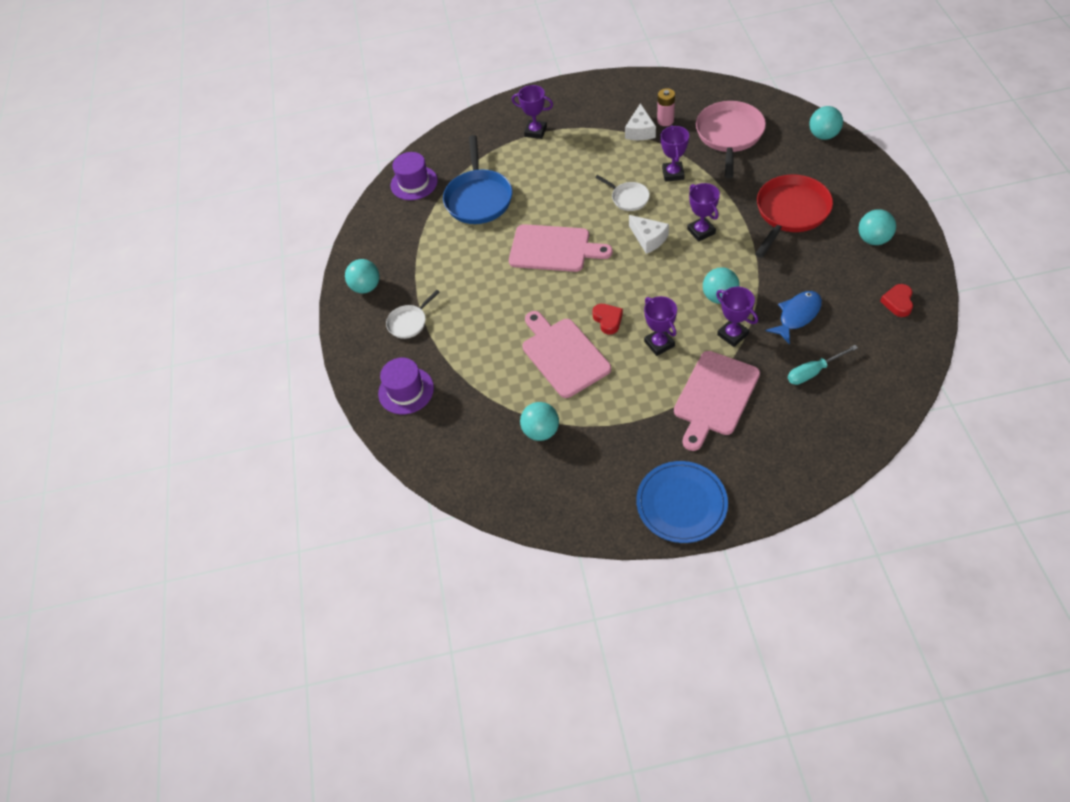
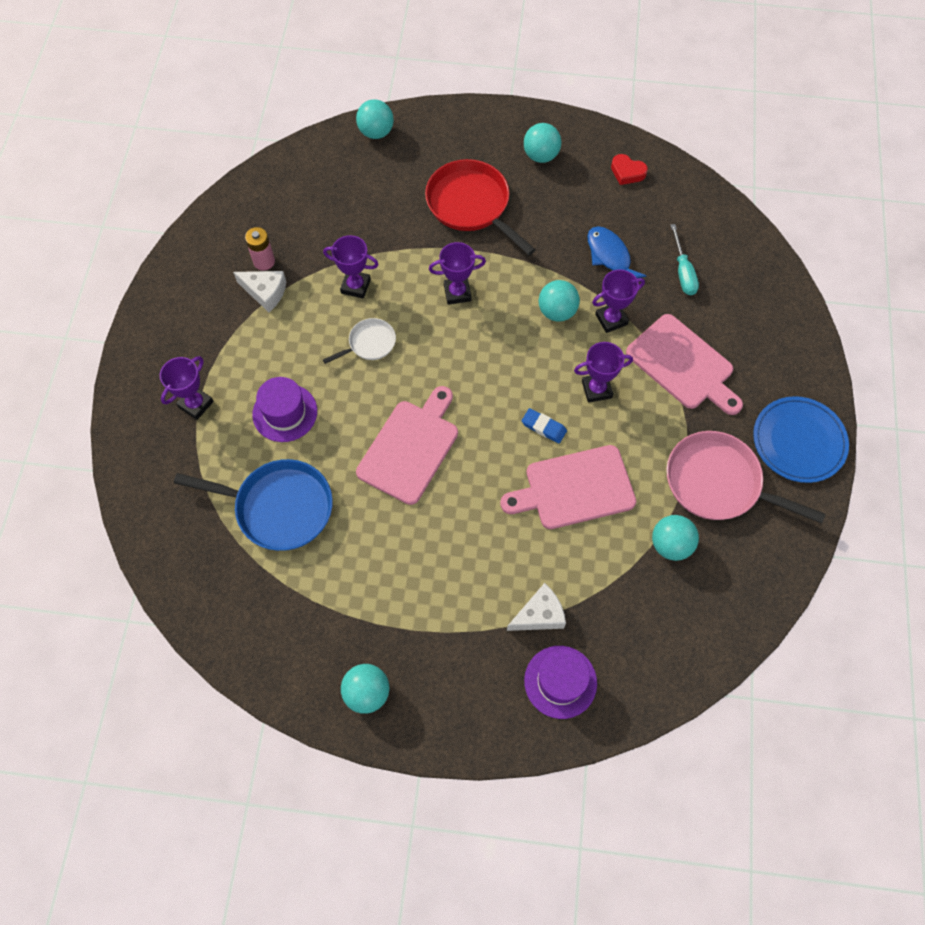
camera: 80 degrees left, 10 degrees up
white pan [386,290,440,339] -> none
purple hat [391,152,438,200] -> purple hat moved to [252,377,317,442]
red heart [592,304,623,335] -> blue eraser [522,408,567,443]
white cheese [629,215,669,254] -> white cheese moved to [507,583,566,631]
pink pan [696,101,766,179] -> pink pan moved to [666,431,826,524]

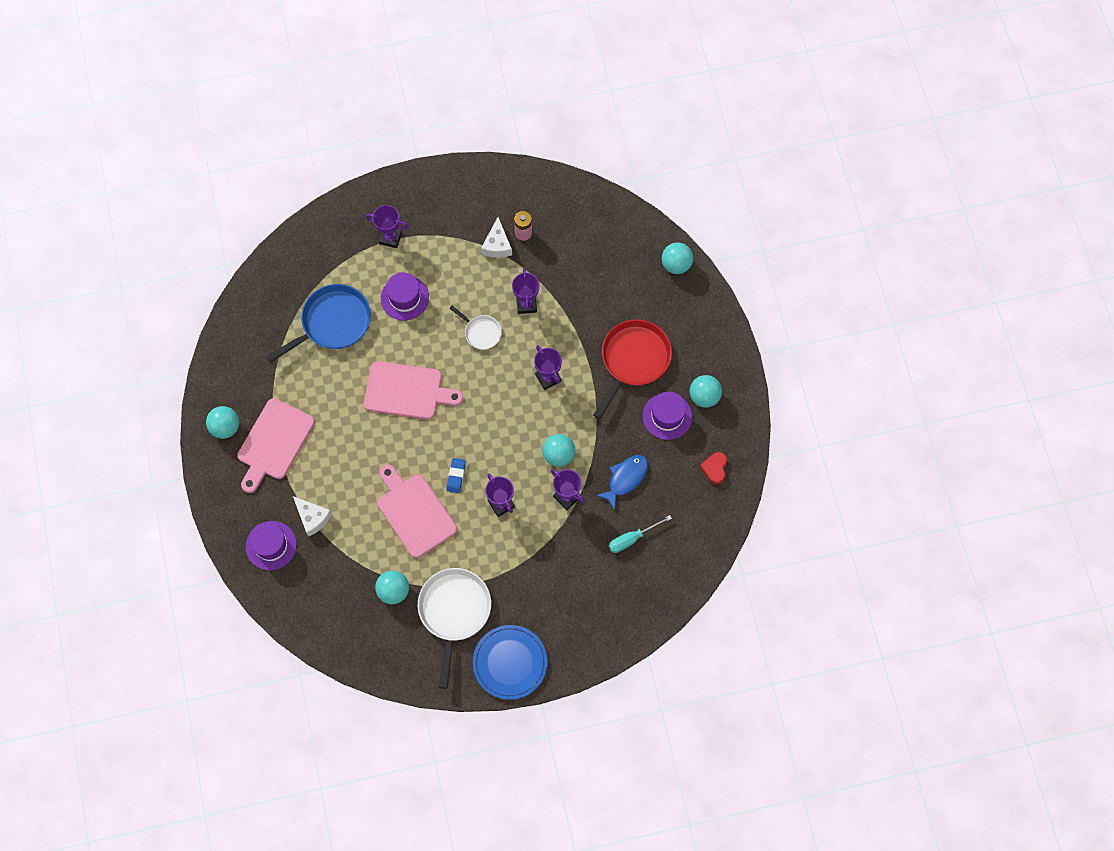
camera: 70 degrees right, 5 degrees up
blue pan [174,459,333,551] -> blue pan turned 120 degrees counterclockwise [266,284,371,363]
pink cutting board [626,314,743,415] -> pink cutting board moved to [237,398,315,493]
pink pan [666,431,826,524] -> white pan [418,568,491,689]
none -> purple hat [643,392,692,440]

